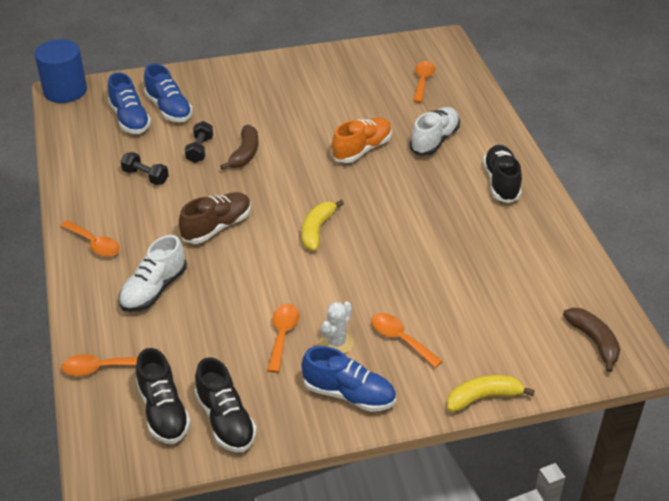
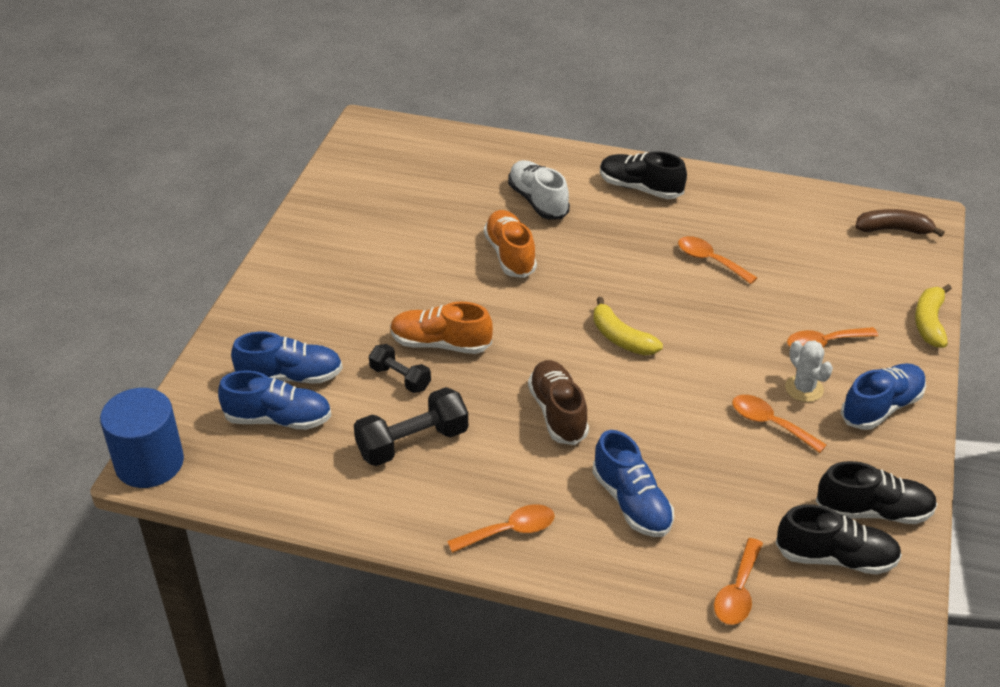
camera: 60 degrees left, 0 degrees up
white shoe [119,235,187,312] -> blue shoe [592,430,674,537]
black dumbbell [120,152,169,185] -> black dumbbell [354,387,468,466], size x1.62
brown banana [220,125,259,170] -> orange shoe [390,302,493,354]
orange spoon [413,61,435,103] -> orange spoon moved to [678,236,757,284]

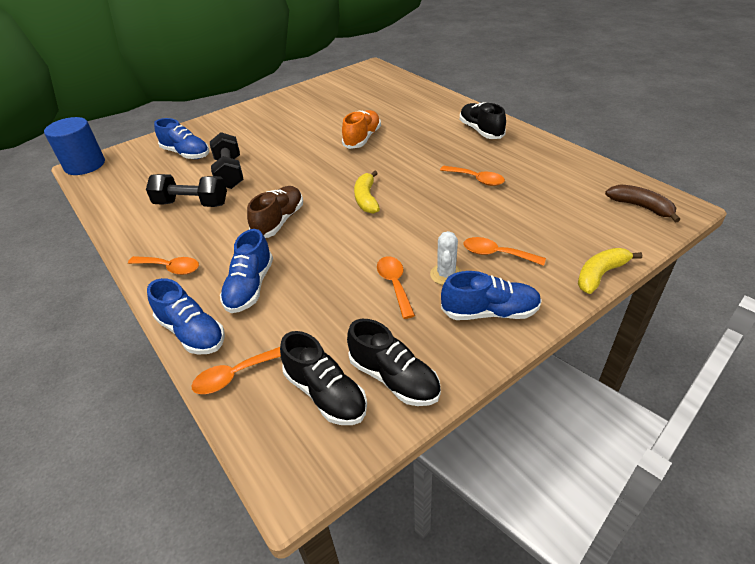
camera: 40 degrees right, 0 degrees up
blue shoe [218,370,332,430] -> blue shoe moved to [147,278,225,355]
black dumbbell [369,344,431,393] -> black dumbbell [210,132,243,189], size x1.62
orange shoe [390,302,493,354] -> none
white shoe [508,160,570,220] -> none
orange spoon [678,236,757,284] -> orange spoon turned 135 degrees clockwise [440,166,505,186]

